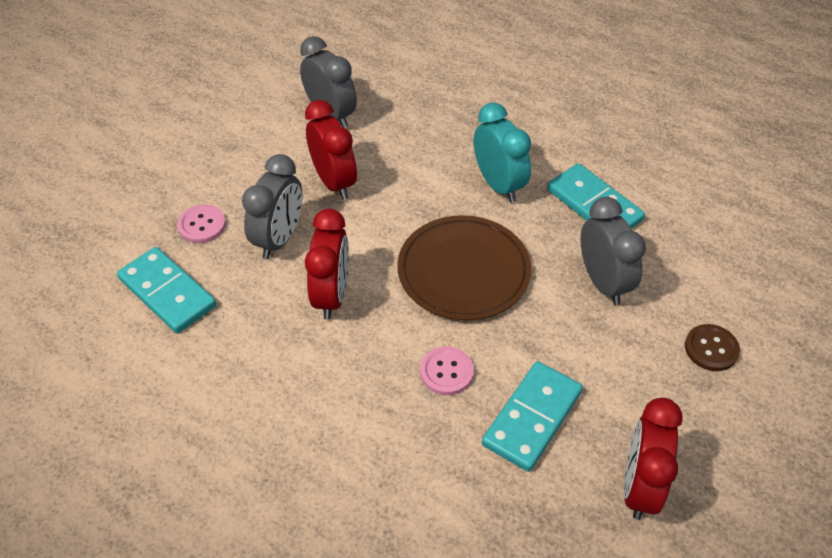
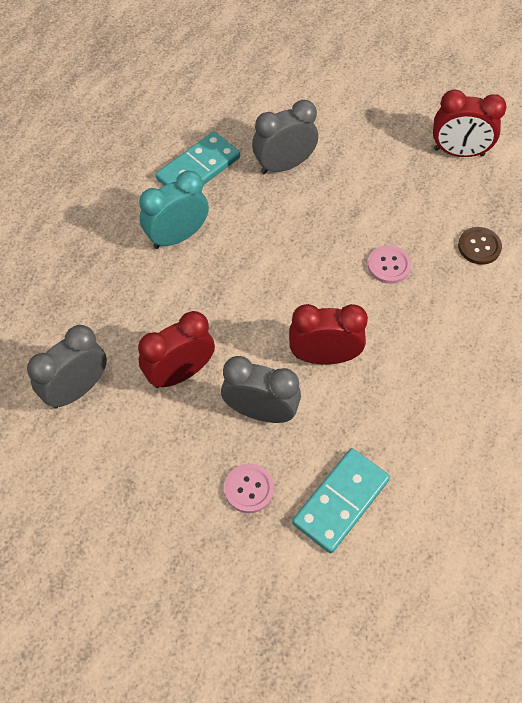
camera: 95 degrees left, 10 degrees up
brown plate [397,215,531,320] -> none
turquoise domino [482,361,583,472] -> none
brown button [685,324,740,371] -> brown button moved to [458,227,502,265]

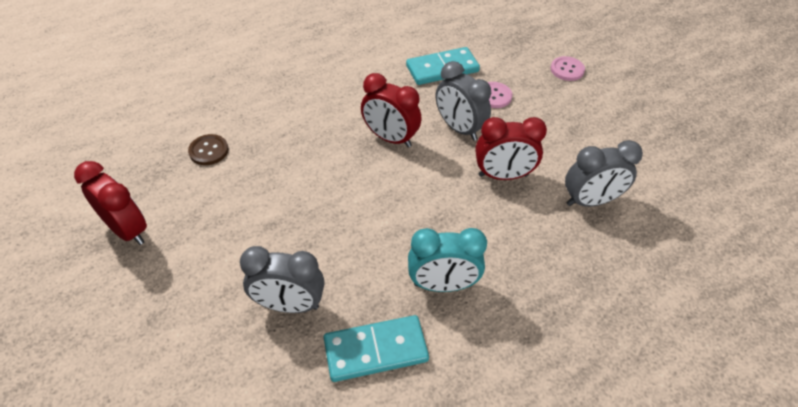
camera: 150 degrees left, 10 degrees down
pink button [368,245,411,284] -> pink button moved to [551,56,585,81]

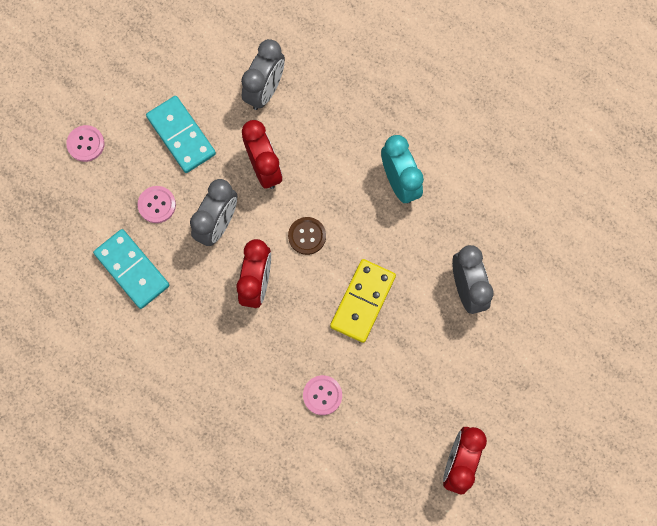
camera: 110 degrees left, 25 degrees up
brown button [188,134,229,165] -> brown button moved to [288,217,326,255]
turquoise domino [324,315,429,382] -> turquoise domino moved to [146,96,216,173]
grey clock [565,140,643,207] -> grey clock turned 60 degrees clockwise [241,39,285,110]
none -> pink button [303,375,342,415]
none -> yellow domino [330,259,396,343]

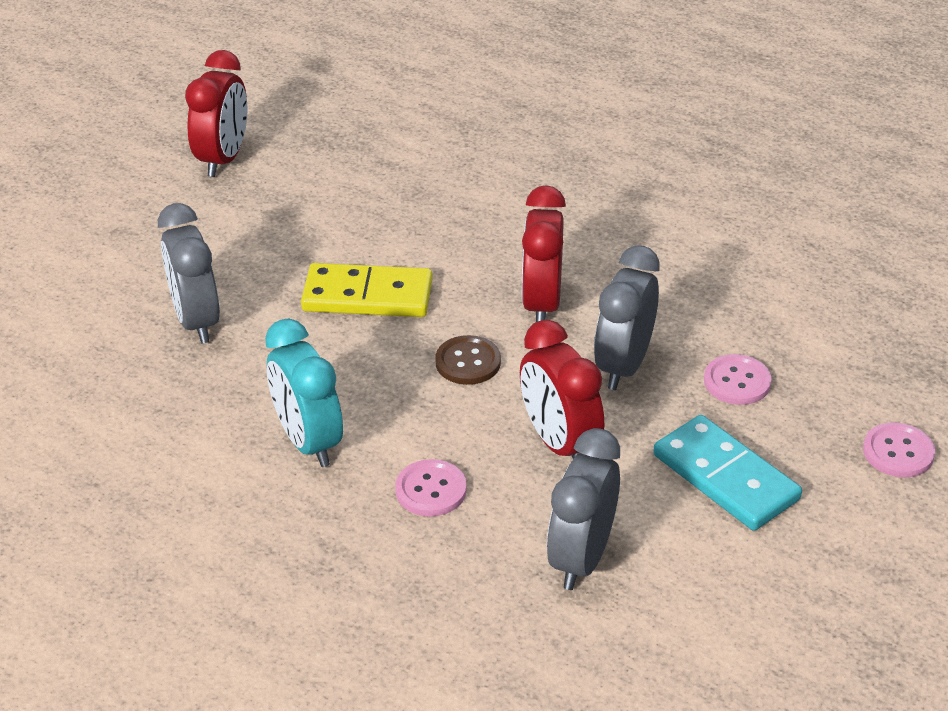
camera: 175 degrees right, 35 degrees down
turquoise domino [93,229,170,309] -> none
pink button [303,375,342,415] -> pink button moved to [395,459,467,517]
yellow domino [330,259,396,343] -> yellow domino turned 75 degrees clockwise [301,263,433,317]

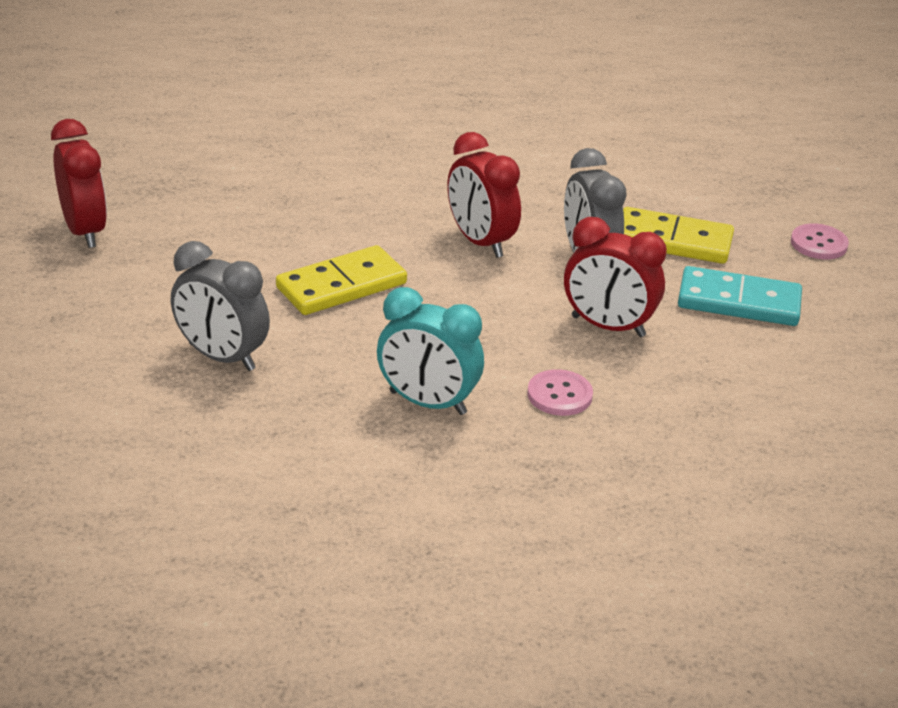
camera: 40 degrees left, 5 degrees down
brown button [435,335,501,385] -> none
grey clock [547,428,620,590] -> none
pink button [704,354,772,405] -> yellow domino [623,207,734,264]

